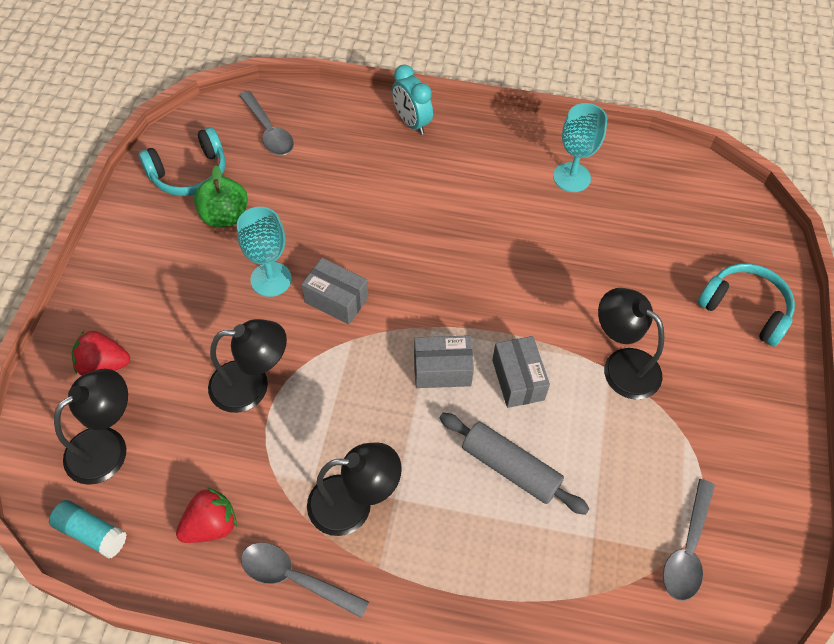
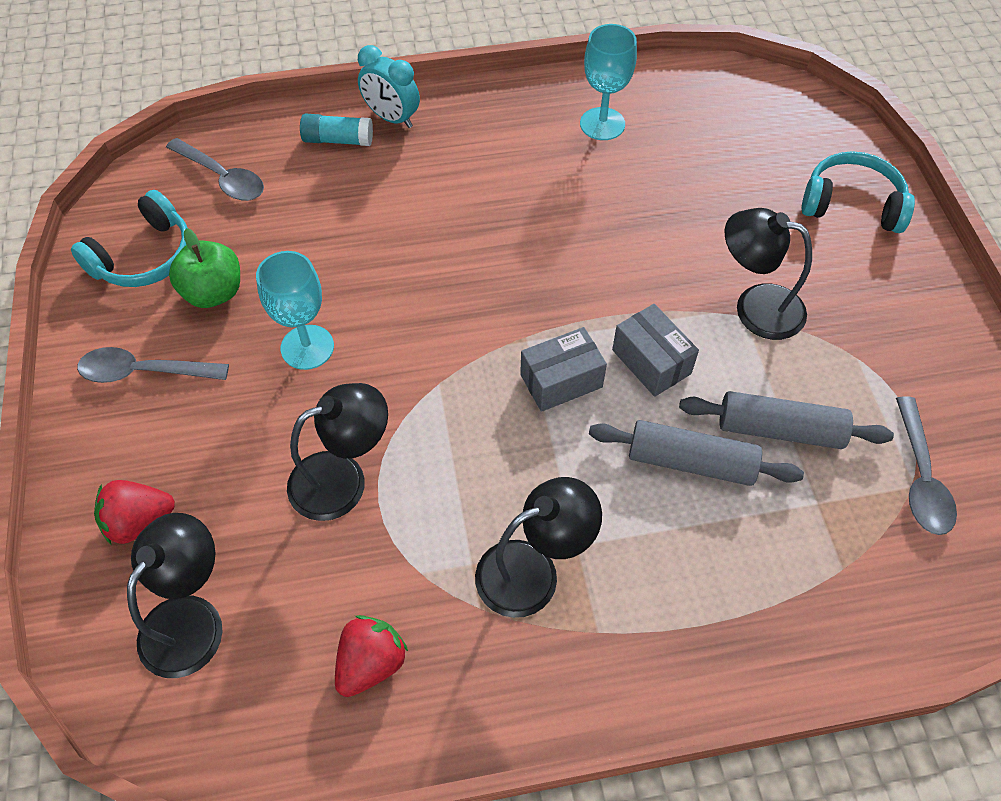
camera: 20 degrees left, 0 degrees up
turquoise glue stick [49,500,127,558] -> turquoise glue stick moved to [300,114,373,146]
grey spoon [241,542,369,618] -> grey spoon moved to [77,347,229,383]
grey box [301,258,368,325] -> none
none -> grey rolling pin [679,391,894,449]

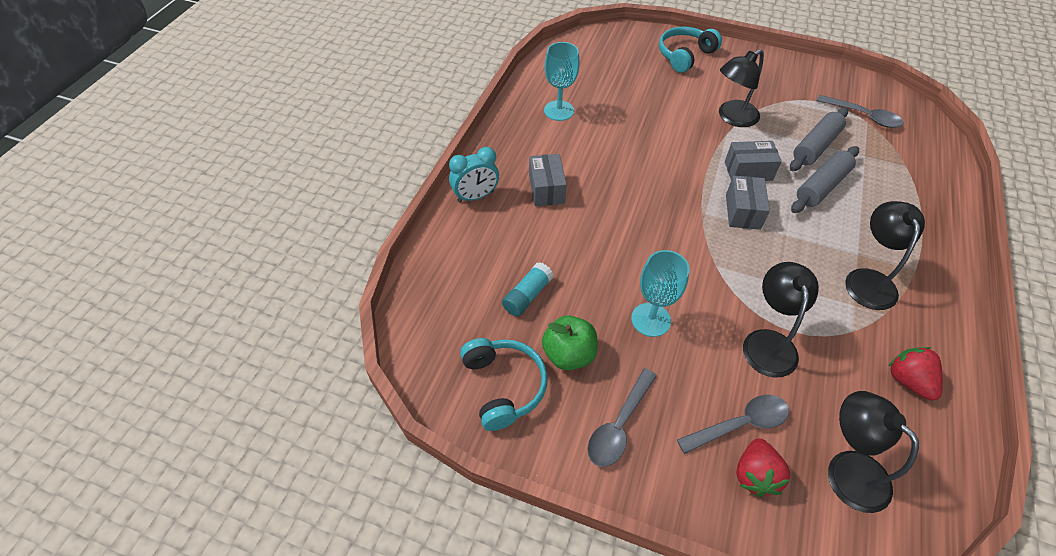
camera: 60 degrees left, 5 degrees down
grey spoon [166,138,264,201] -> grey spoon moved to [677,395,789,454]
turquoise glue stick [300,114,373,146] -> turquoise glue stick moved to [502,262,553,317]
none -> grey box [529,154,567,206]

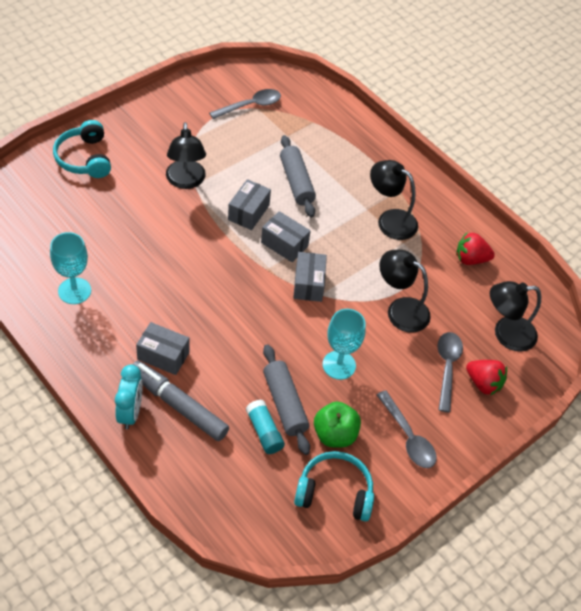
camera: 65 degrees left, 0 degrees up
grey rolling pin [790,107,848,171] -> grey rolling pin moved to [263,344,310,455]
none -> grey marker [132,361,229,441]
none -> grey box [293,252,327,302]

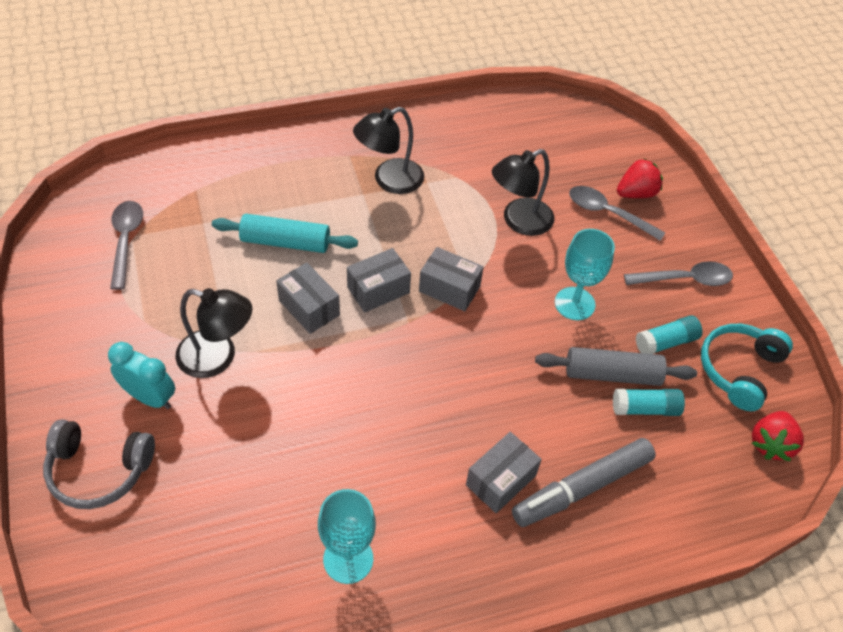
camera: 65 degrees left, 0 degrees up
turquoise headphones [53,120,111,178] -> grey headphones [43,419,155,509]
turquoise clock [115,364,143,429] -> turquoise clock moved to [108,342,175,409]
grey rolling pin [280,135,316,218] -> turquoise rolling pin [212,214,358,253]
green apple [314,402,361,448] -> turquoise glue stick [635,315,703,354]
red strawberry [456,232,495,265] -> red strawberry moved to [752,411,804,461]
black lamp [490,281,541,352] -> none

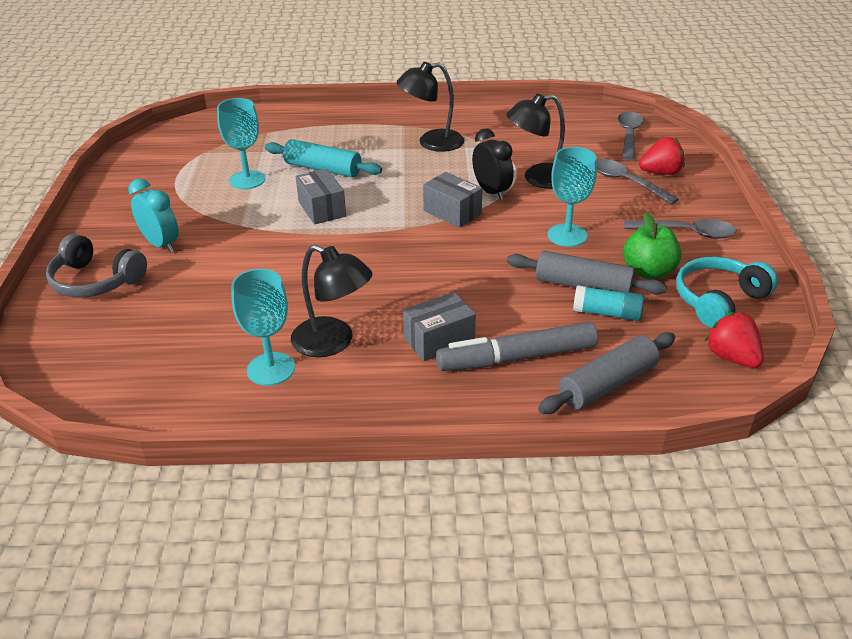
camera: 20 degrees right, 15 degrees down
grey spoon [110,201,143,290] -> grey spoon moved to [617,112,643,160]
black lamp [175,288,253,378] -> black lamp moved to [291,245,373,357]
grey box [347,248,411,313] -> none
turquoise glue stick [635,315,703,354] -> green apple [623,213,681,279]
red strawberry [752,411,804,461] -> red strawberry turned 105 degrees clockwise [705,312,764,368]
none -> turquoise goblet [217,98,265,189]
none -> black clock [472,129,514,200]
none -> grey rolling pin [538,332,675,414]

